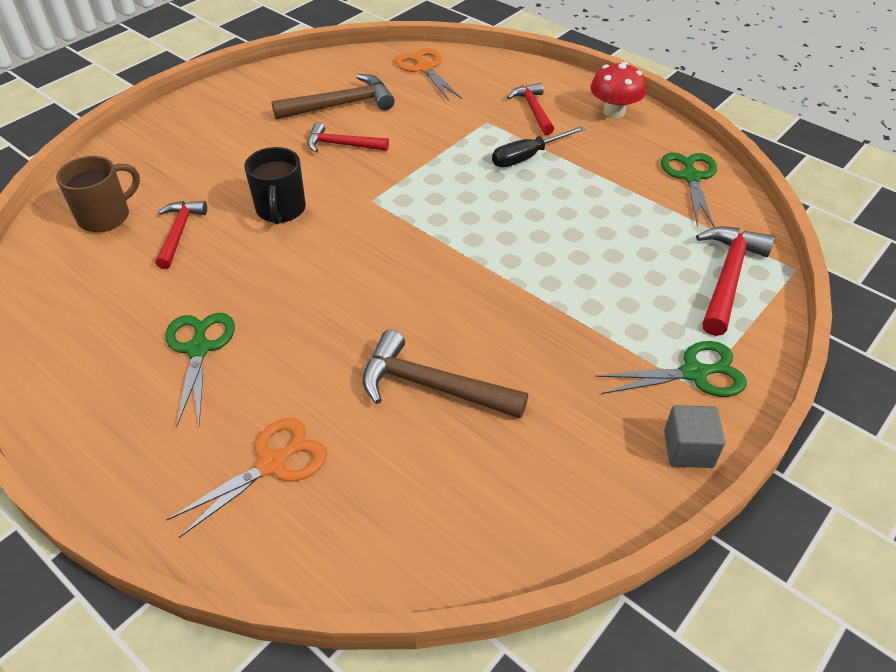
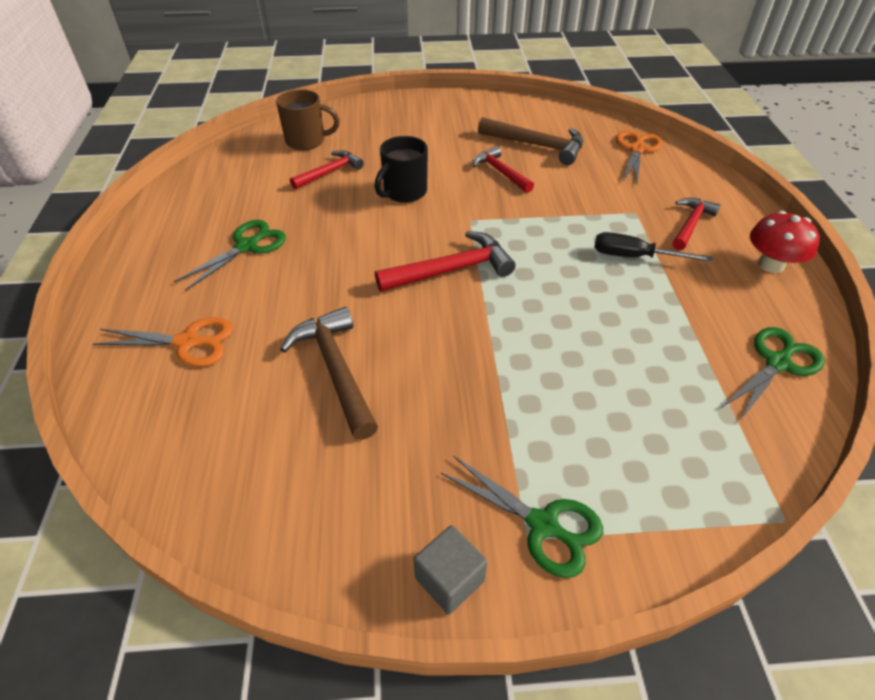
camera: 45 degrees right, 0 degrees up
red hammer [696,226,775,336] -> red hammer moved to [375,231,515,292]

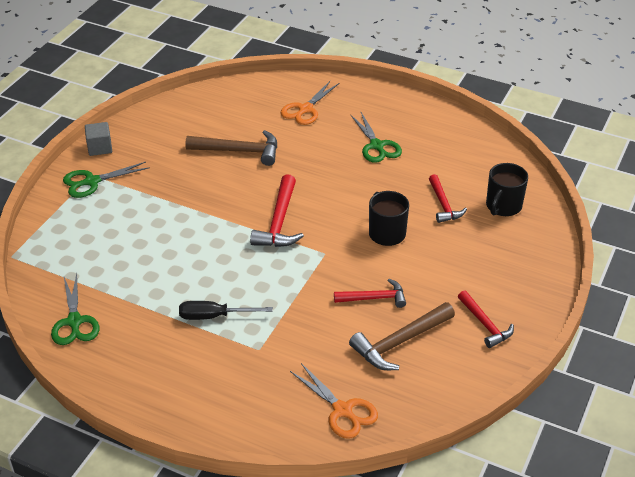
camera: 120 degrees right, 5 degrees down
brown mug [276,89,340,150] -> black mug [486,163,528,216]
black screwdriver [594,232,712,262] -> black screwdriver turned 135 degrees counterclockwise [179,301,273,320]
red hammer [672,198,720,250] -> red hammer moved to [458,290,514,348]
red mushroom [750,211,820,273] -> none

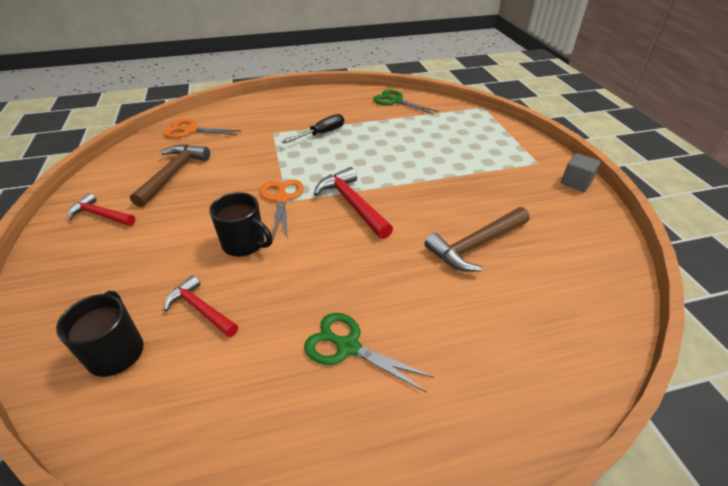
camera: 140 degrees right, 0 degrees up
green scissors [63,162,150,198] -> none
orange scissors [280,81,339,125] -> orange scissors moved to [260,179,304,240]
red hammer [334,279,406,308] -> none

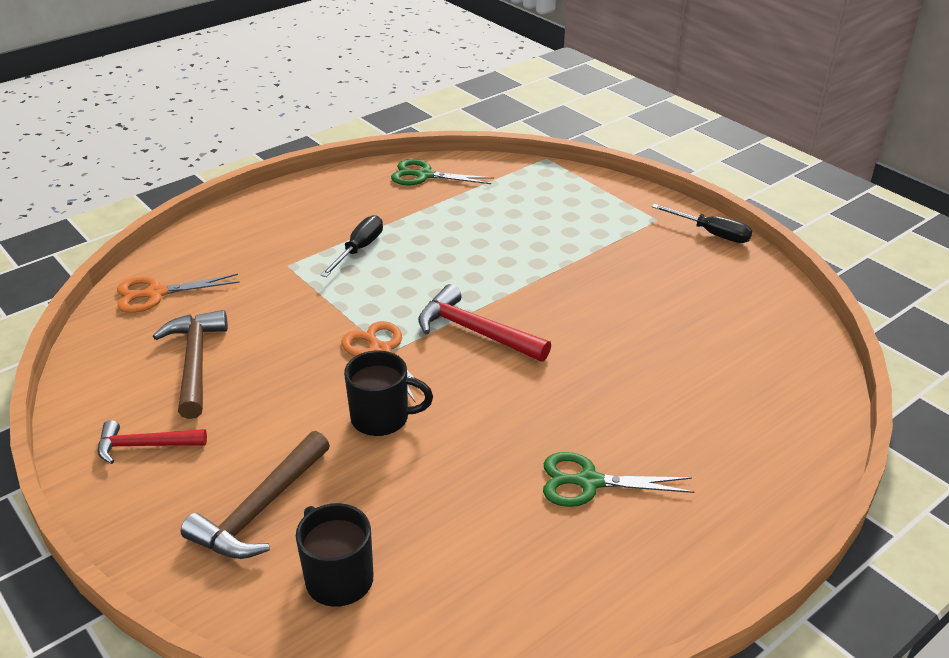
camera: 25 degrees left, 5 degrees down
red hammer [164,275,238,337] -> none
brown hammer [424,207,530,272] -> brown hammer moved to [181,431,330,559]
grey cube [561,153,601,192] -> black screwdriver [651,204,752,243]

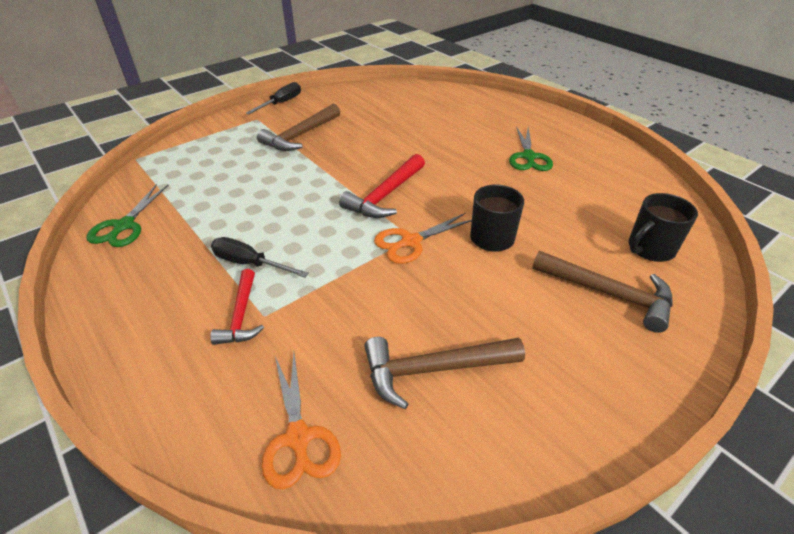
camera: 90 degrees left, 5 degrees up
red hammer [98,420,207,464] -> red hammer moved to [210,269,264,345]
none -> brown hammer [257,104,340,151]

